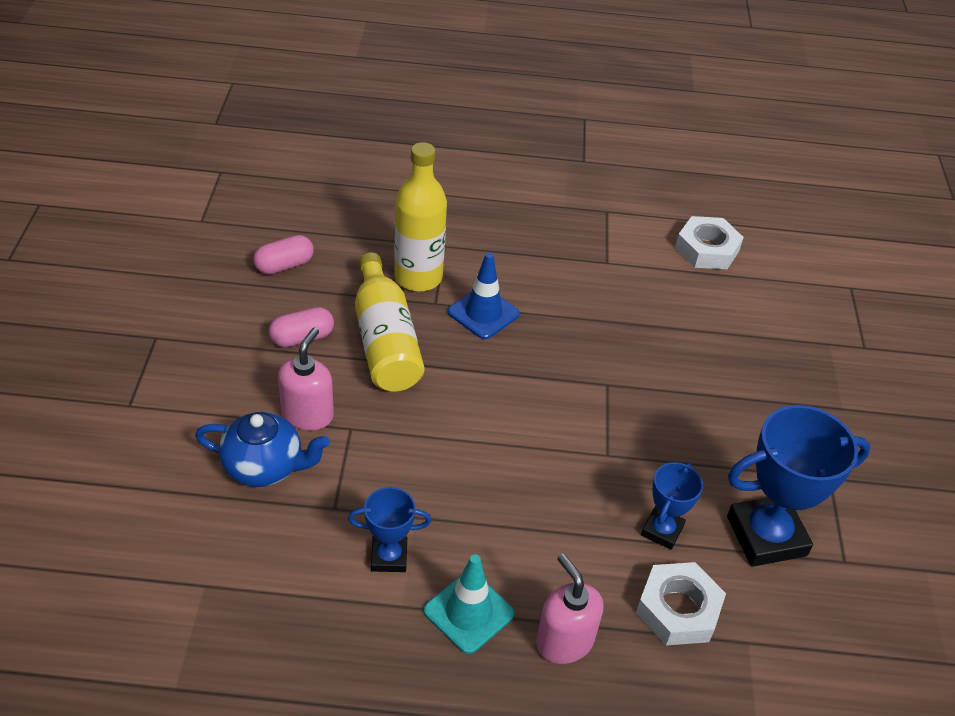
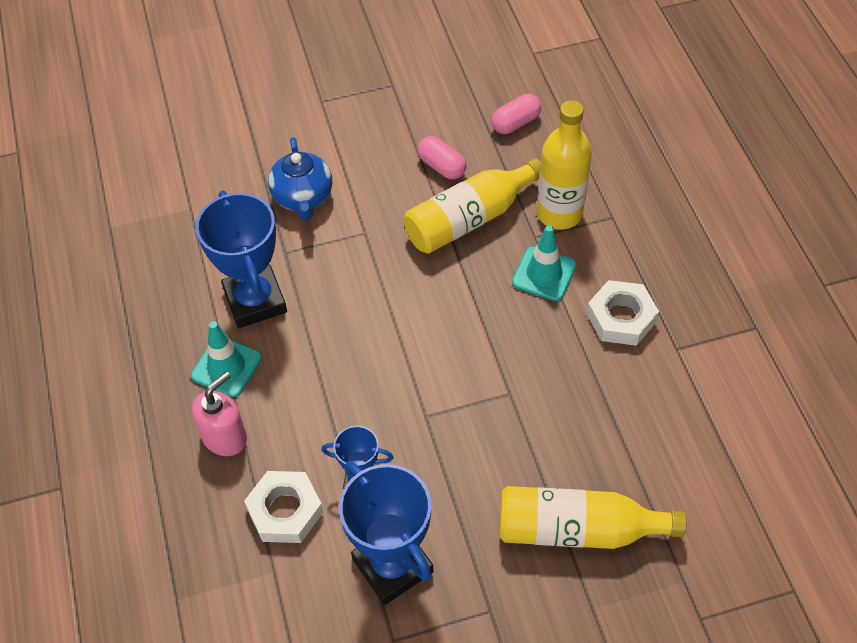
camera: 75 degrees right, 10 degrees up
pink capsule [253,235,314,275] -> pink capsule turned 75 degrees counterclockwise [491,94,541,134]
pink soap dispenser [278,327,334,430] -> none
blue trophy [348,487,431,572] -> blue trophy [196,191,287,328], size x1.86
blue traffic cone [448,253,520,339] -> turquoise traffic cone [512,225,577,301]
white nut [675,216,744,269] -> white nut moved to [587,280,659,346]
none -> yellow bottle [500,486,686,549]

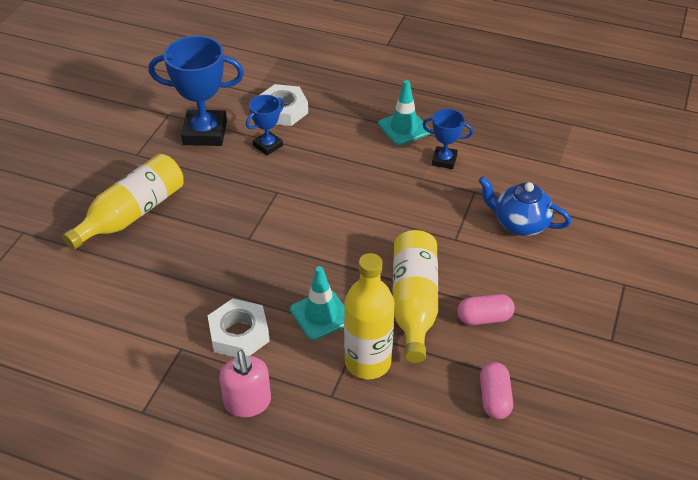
camera: 125 degrees right, 10 degrees down
pink soap dispenser [191,371,247,456] -> pink soap dispenser moved to [220,350,271,417]
blue trophy [196,191,287,328] -> blue trophy [422,109,473,169], size x0.54

